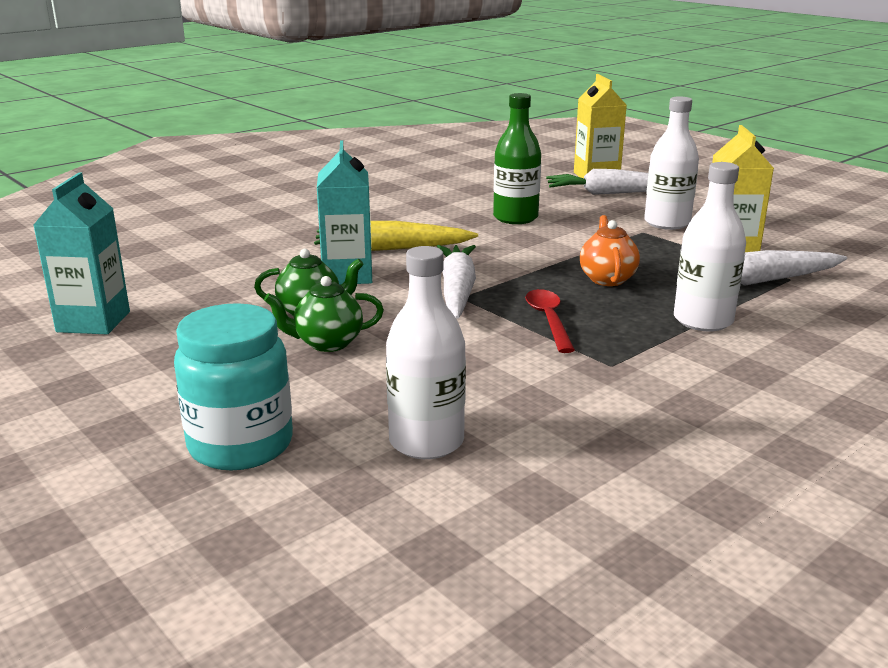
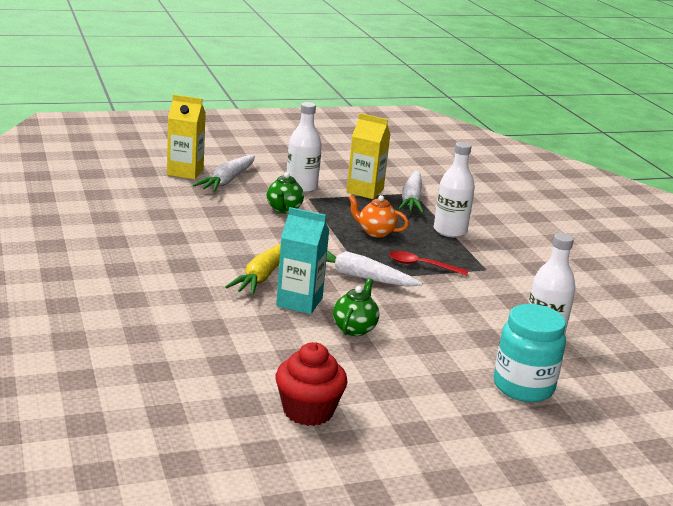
camera: 70 degrees left, 0 degrees up
turquoise carton [33,172,130,334] -> red cupcake [276,342,347,426]
green teapot [264,276,384,352] -> green teapot moved to [267,172,304,213]
green bottle [493,93,541,224] -> none

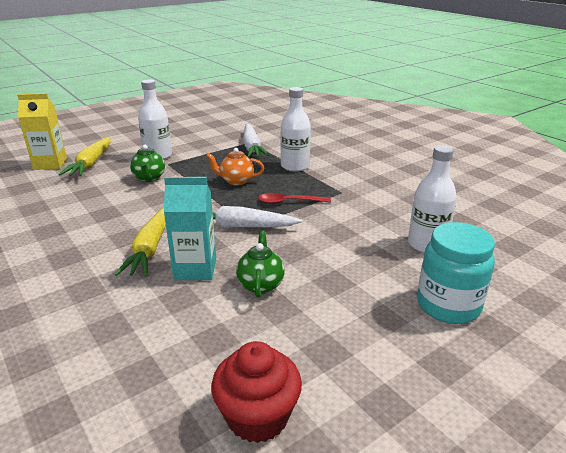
camera: 15 degrees left, 5 degrees up
white carrot [193,155,255,192] -> yellow carrot [59,137,110,176]
yellow carton [346,113,390,199] -> none

